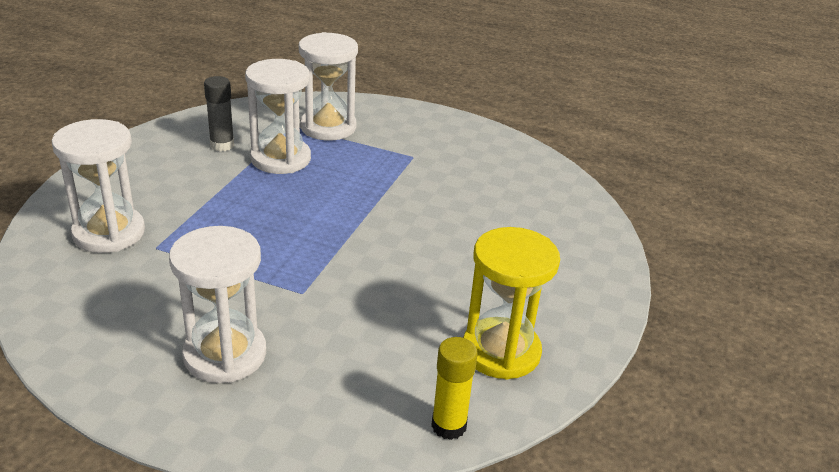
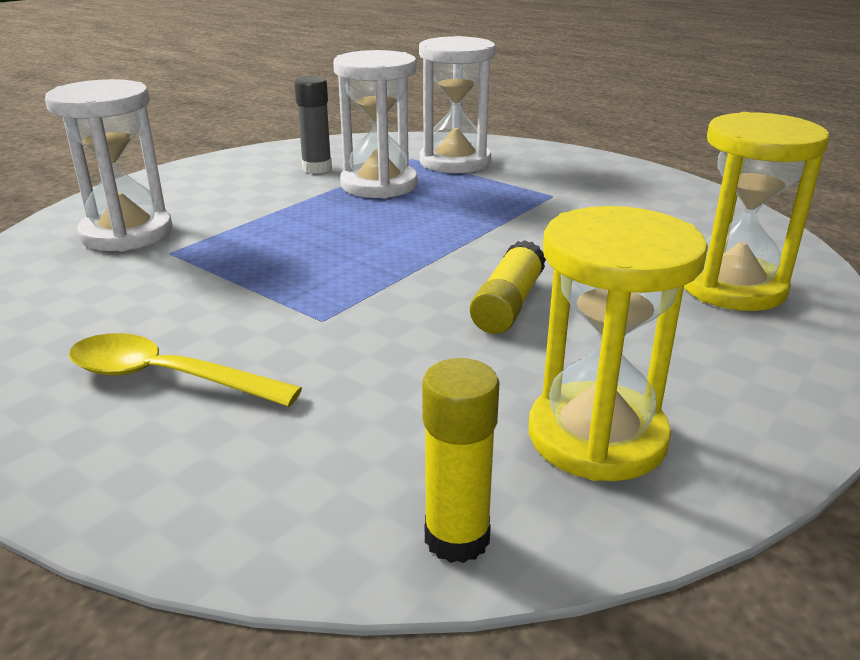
camera: 20 degrees right, 5 degrees down
white hourglass [169,226,266,383] -> yellow spoon [69,333,302,407]
none -> yellow glue stick [470,240,546,334]
none -> yellow hourglass [684,112,830,311]

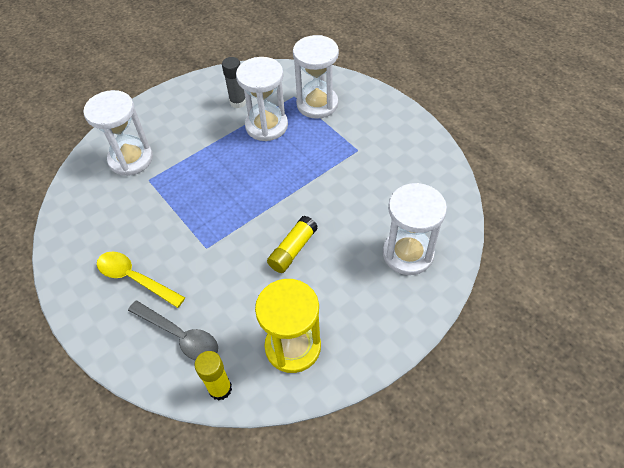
camera: 15 degrees right, 25 degrees up
yellow hourglass [684,112,830,311] -> white hourglass [383,183,447,275]
none -> grey spoon [128,301,218,360]

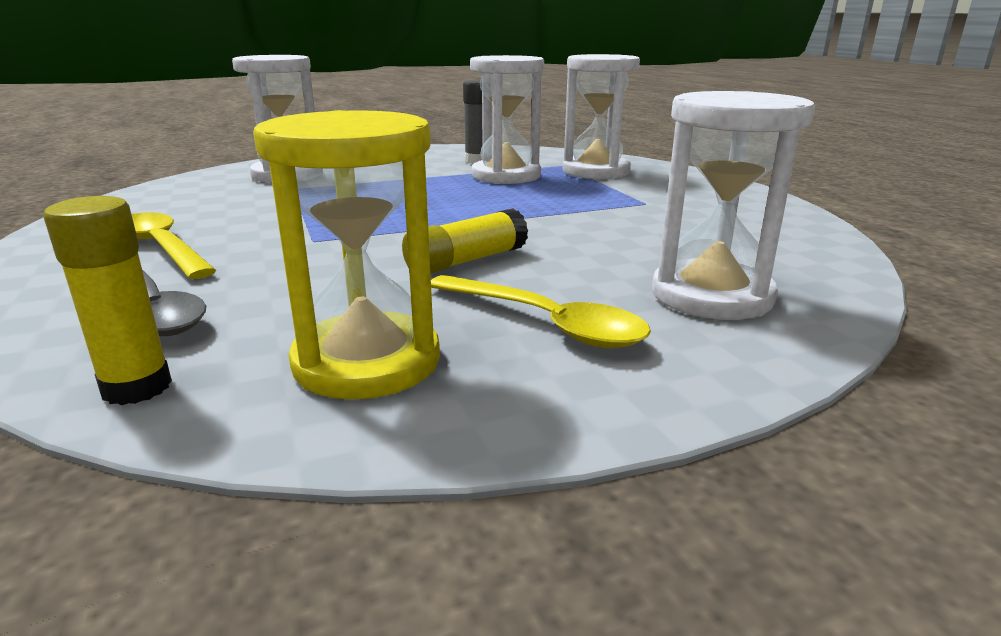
camera: 15 degrees right, 30 degrees down
none -> yellow spoon [431,275,651,348]

